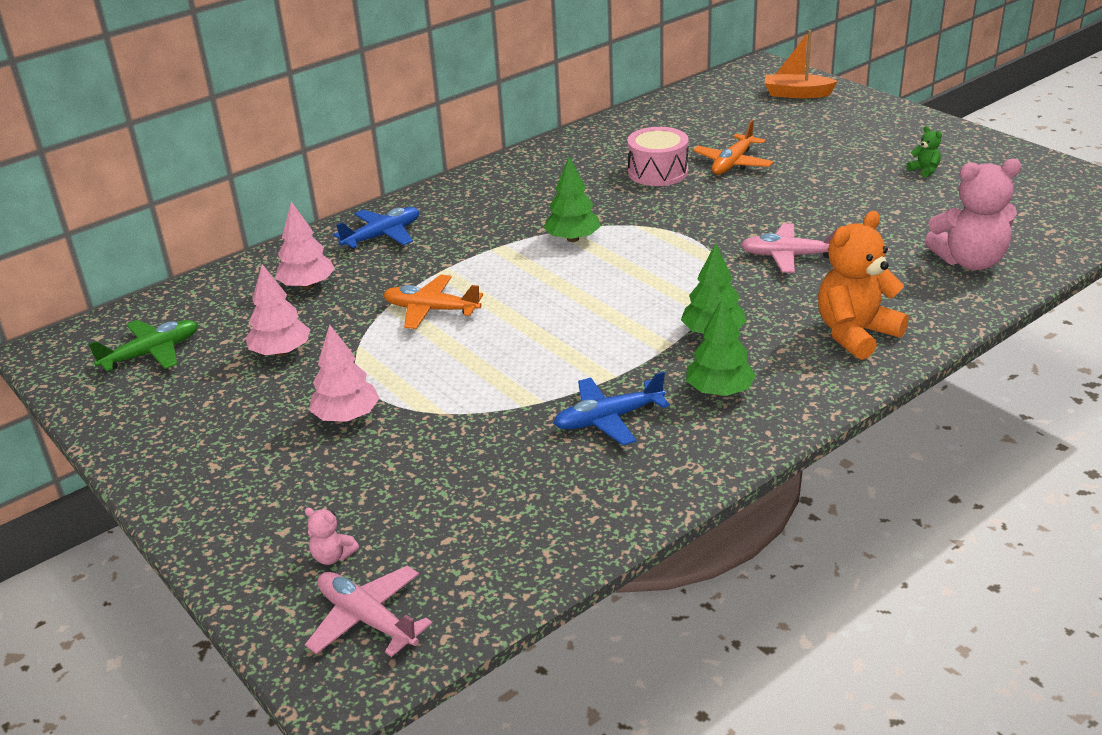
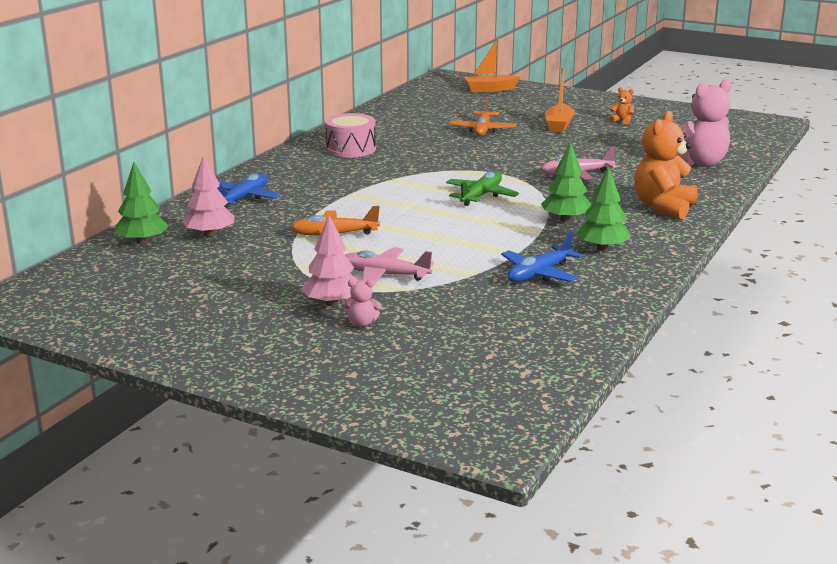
camera: 25 degrees left, 10 degrees down
green plane [89,320,198,372] -> green plane moved to [446,172,519,206]
pink tree [246,264,311,356] -> none
pink teddy bear [305,507,359,565] -> pink teddy bear moved to [343,279,382,327]
pink plane [305,566,432,657] -> pink plane moved to [345,247,434,284]
green tree [543,157,601,242] -> green tree moved to [114,162,169,244]
pink drum [627,127,689,186] -> pink drum moved to [325,113,376,157]
green teddy bear [907,126,942,178] -> orange teddy bear [609,87,634,125]
none -> orange boat [545,67,575,133]

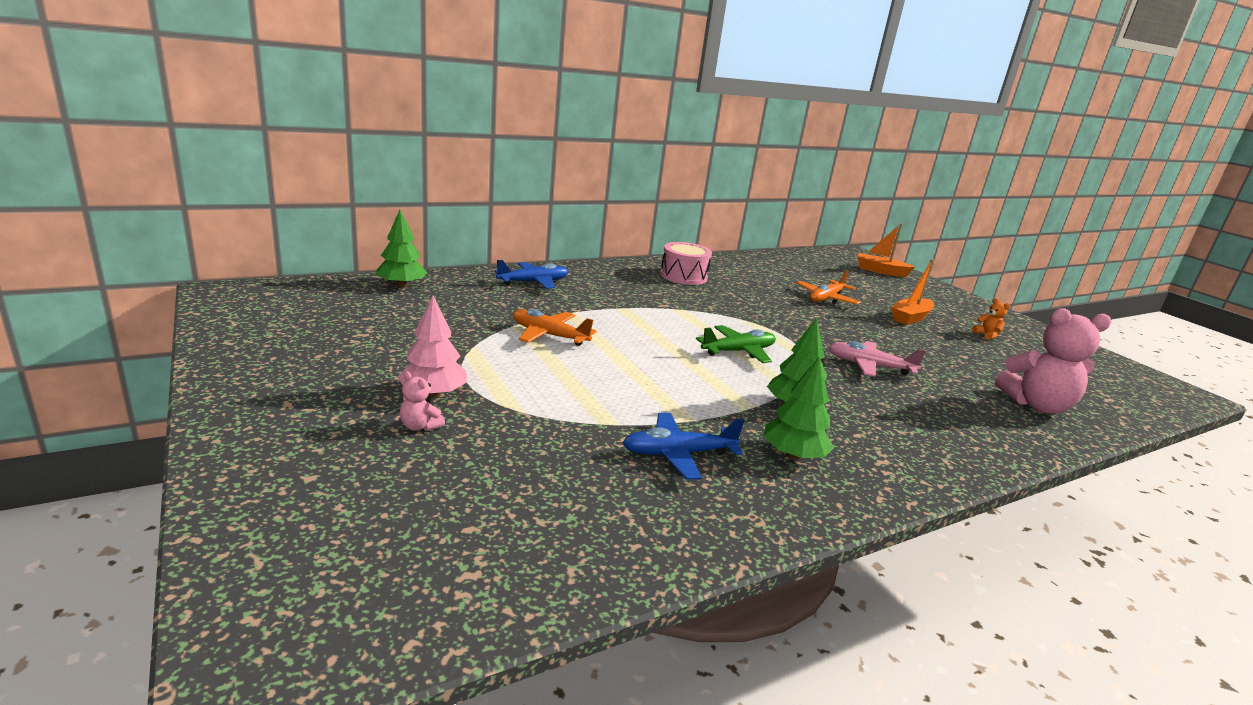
camera: 30 degrees right, 0 degrees up
pink tree [182,155,235,237] -> none
pink plane [345,247,434,284] -> none
orange teddy bear [634,111,698,219] -> none

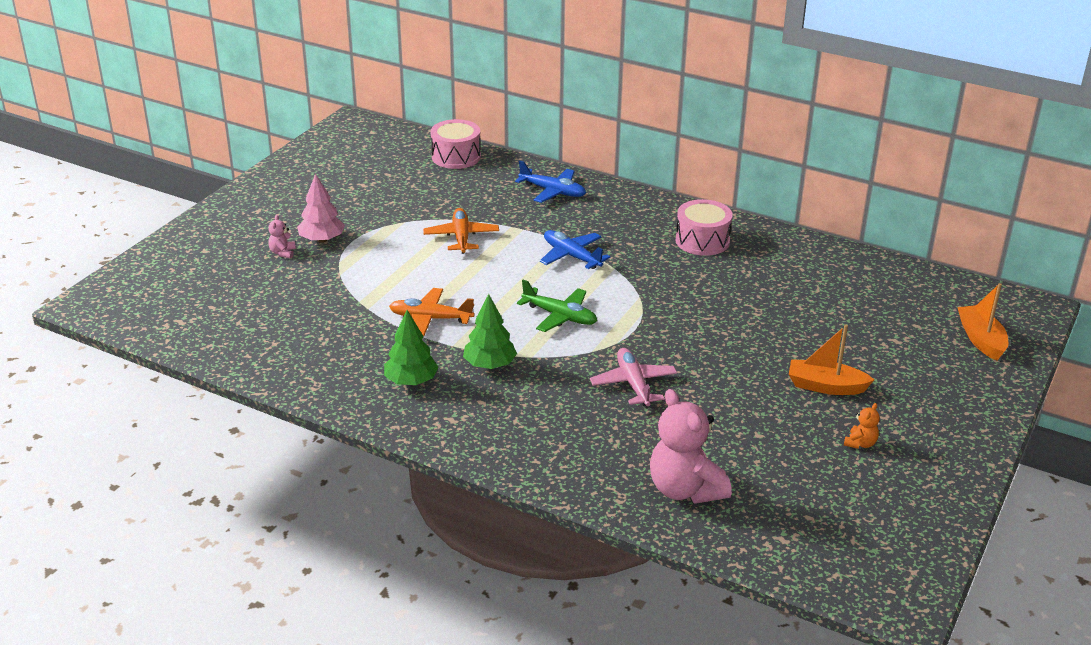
camera: 60 degrees right, 10 degrees up
green tree [376,210,428,288] -> pink drum [431,119,481,169]
blue plane [622,413,744,479] -> blue plane moved to [540,230,611,269]
orange plane [796,270,861,305] -> orange plane moved to [389,288,475,336]

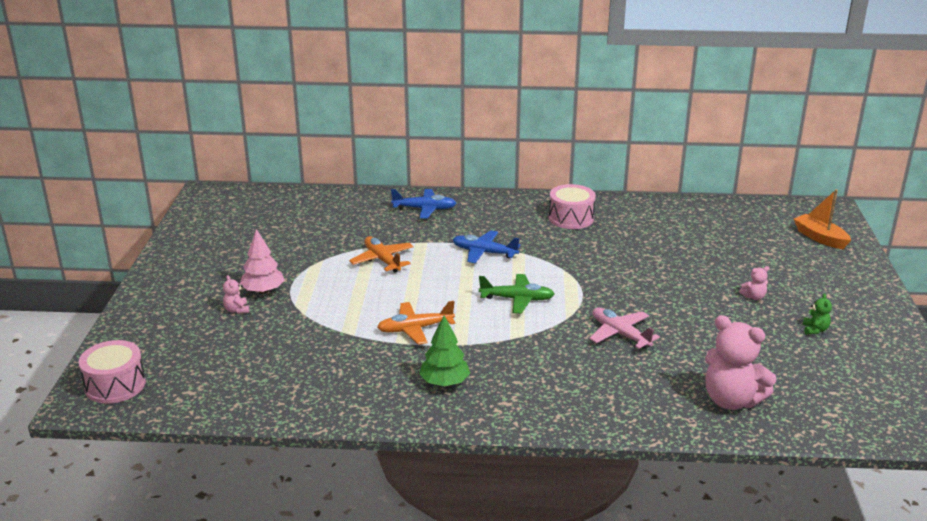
camera: 25 degrees left, 5 degrees down
pink drum [431,119,481,169] -> pink drum moved to [79,340,146,404]
green tree [463,294,517,369] -> none
orange boat [789,325,875,395] -> pink teddy bear [739,266,769,300]
orange teddy bear [844,403,880,449] -> green teddy bear [803,293,832,334]

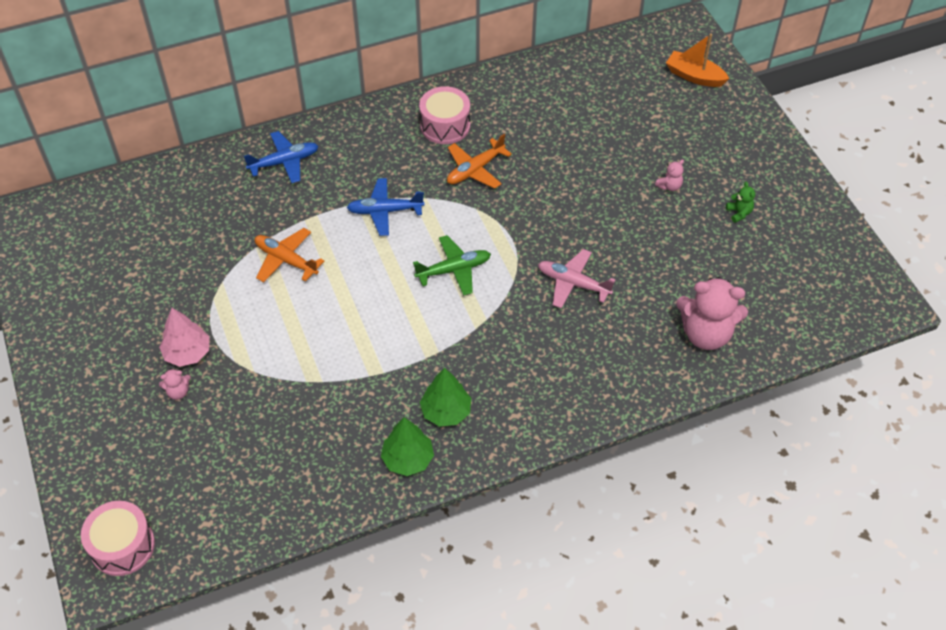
camera: 25 degrees left, 25 degrees up
pink teddy bear [223,275,249,314] -> pink teddy bear turned 60 degrees counterclockwise [159,368,191,400]
orange plane [377,301,455,345] -> orange plane moved to [447,134,512,189]
none -> green tree [381,417,434,476]

